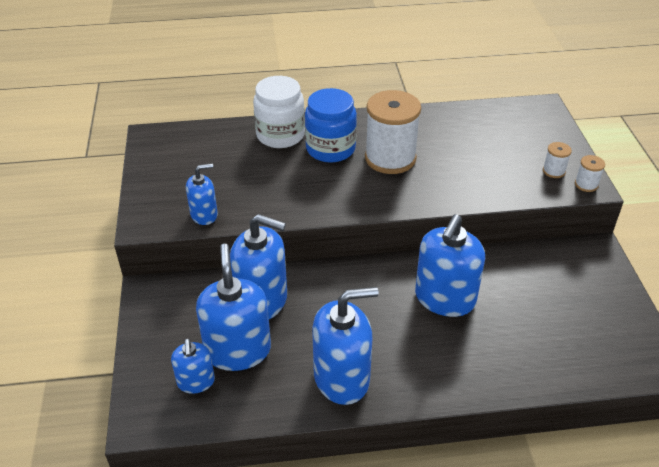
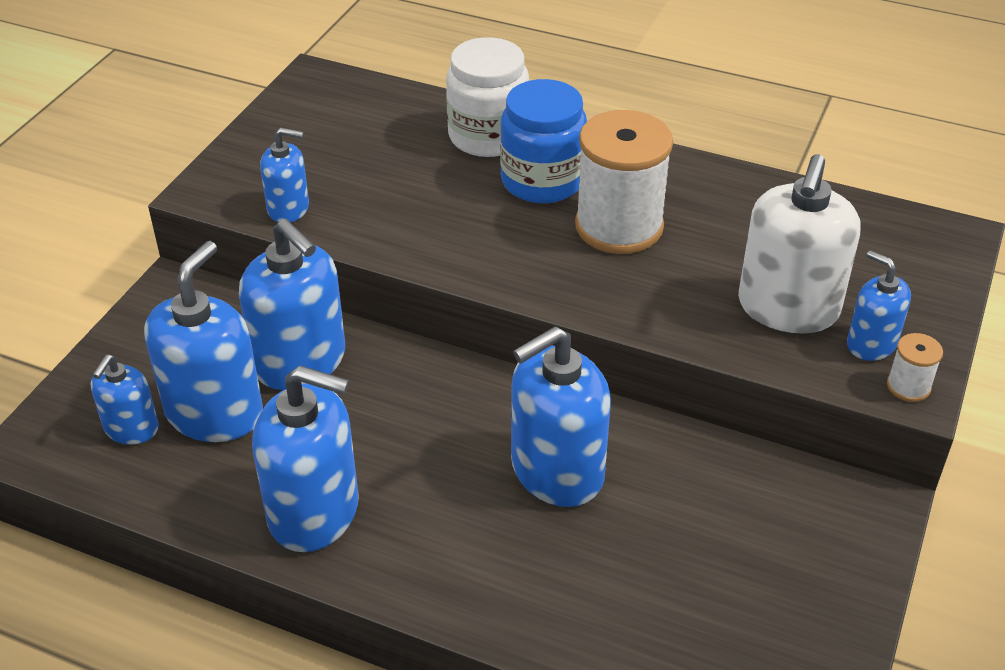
camera: 30 degrees right, 0 degrees up
white spool [543,142,572,178] -> blue soap dispenser [847,250,911,361]
none -> white soap dispenser [738,154,860,334]

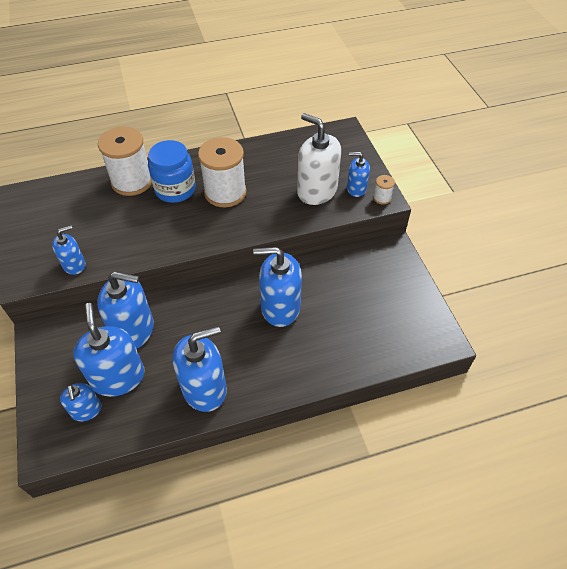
camera: 40 degrees left, 10 degrees up
white jar [446,37,529,157] -> white spool [98,126,152,196]
blue soap dispenser [511,326,611,507] -> blue soap dispenser turned 75 degrees clockwise [253,247,302,327]
white soap dispenser [738,154,860,334] -> white soap dispenser turned 150 degrees clockwise [297,113,341,205]

